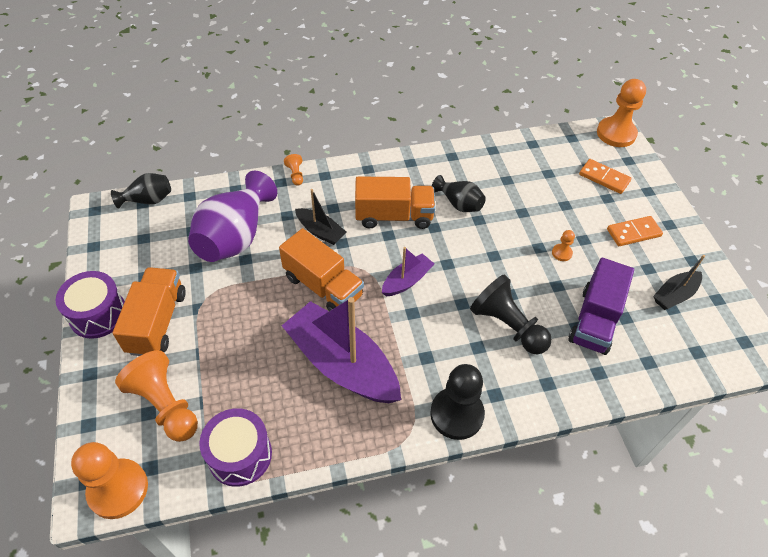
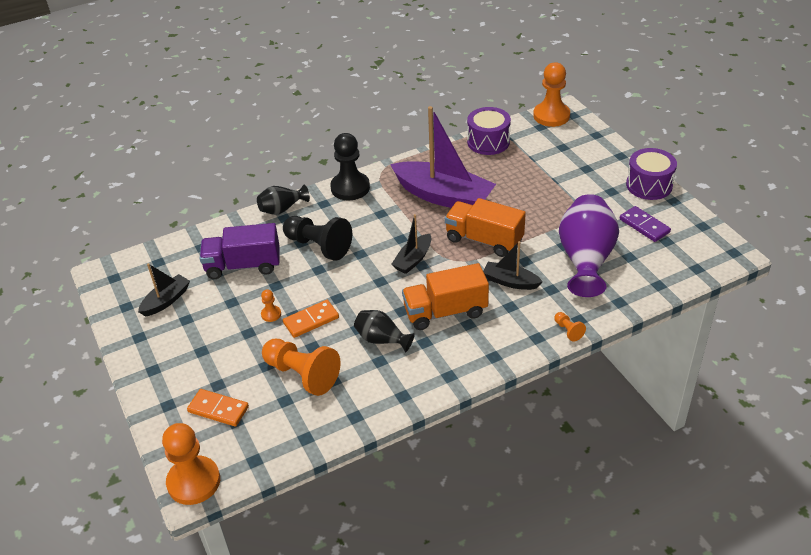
camera: 170 degrees right, 10 degrees down
black vase [111,173,171,209] -> black vase moved to [257,185,310,215]
orange truck [113,267,186,356] -> none
orange pawn [115,350,198,442] -> orange pawn moved to [262,339,341,396]
purple boat [382,247,434,296] -> black boat [391,214,431,274]
purple truck [569,258,634,355] -> purple truck turned 105 degrees counterclockwise [199,223,280,279]
orange domino [607,216,663,246] -> orange domino moved to [283,300,339,338]
none -> purple domino [620,206,671,242]

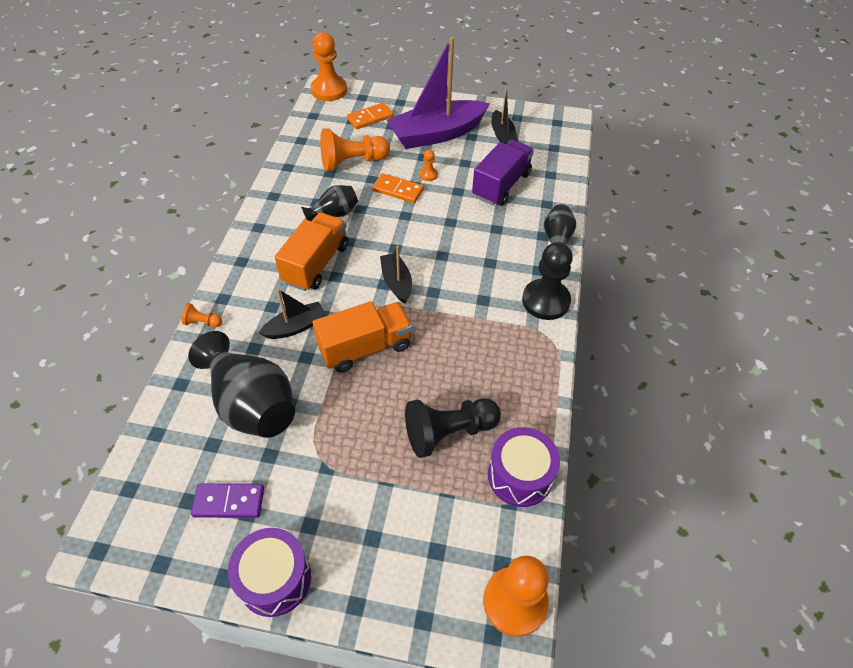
camera: 125 degrees right, 10 degrees up
black pawn [283,216,352,260] -> black pawn moved to [405,398,501,458]
orange domino [283,300,339,338] -> orange domino turned 75 degrees counterclockwise [372,173,424,203]
purple boat [390,106,496,208] -> purple boat moved to [387,37,490,149]
purple vase [559,194,619,297] -> black vase [188,331,295,438]

